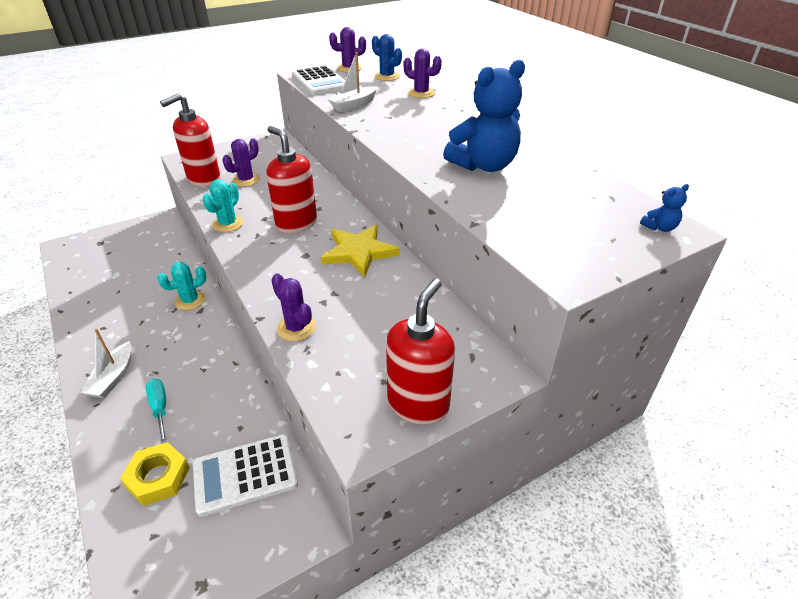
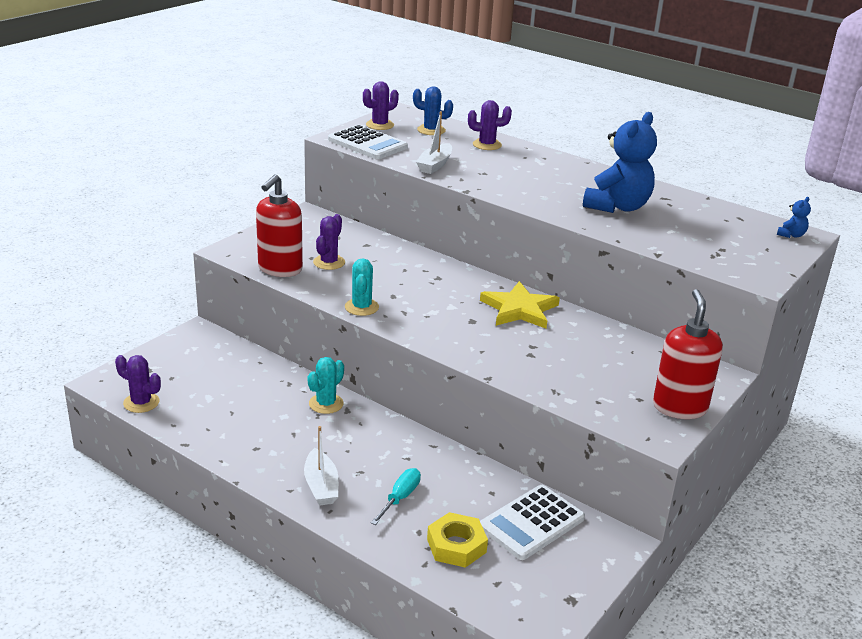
camera: 25 degrees left, 10 degrees down
turquoise screwdriver [146,379,167,444] -> turquoise screwdriver turned 75 degrees clockwise [371,468,421,525]
red soap dispenser [266,126,317,234] -> none
purple cactus [271,273,316,341] -> purple cactus moved to [115,355,161,413]

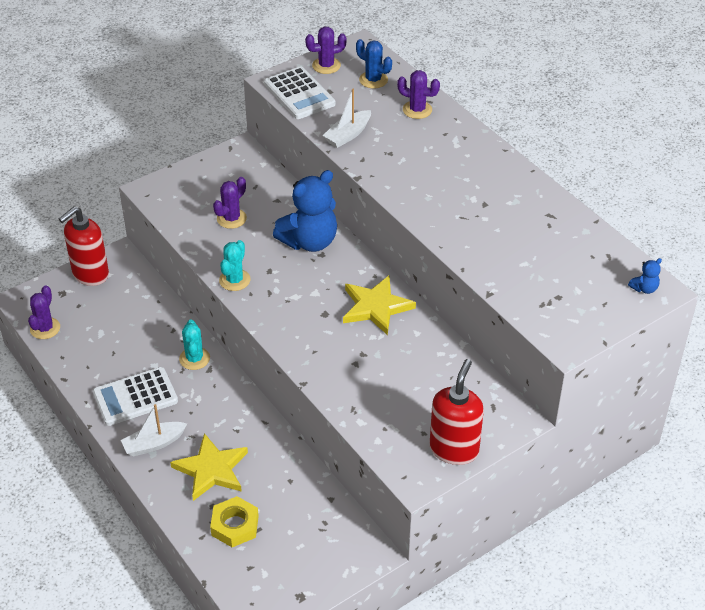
camera: 20 degrees right, 15 degrees up
purple cactus [115,355,161,413] -> purple cactus turned 60 degrees clockwise [28,285,60,339]
red soap dispenser [256,174,303,277] -> red soap dispenser moved to [59,207,109,286]
white boat [304,426,339,506] -> white boat turned 60 degrees clockwise [121,404,187,457]
turquoise cactus [307,357,344,414] -> turquoise cactus turned 60 degrees counterclockwise [179,320,210,370]
turquoise screwdriver [371,468,421,525] -> yellow star [170,433,248,501]
white calculator [480,485,585,560] -> white calculator moved to [93,367,178,426]
blue teddy bear [583,112,657,213] -> blue teddy bear moved to [273,170,337,252]

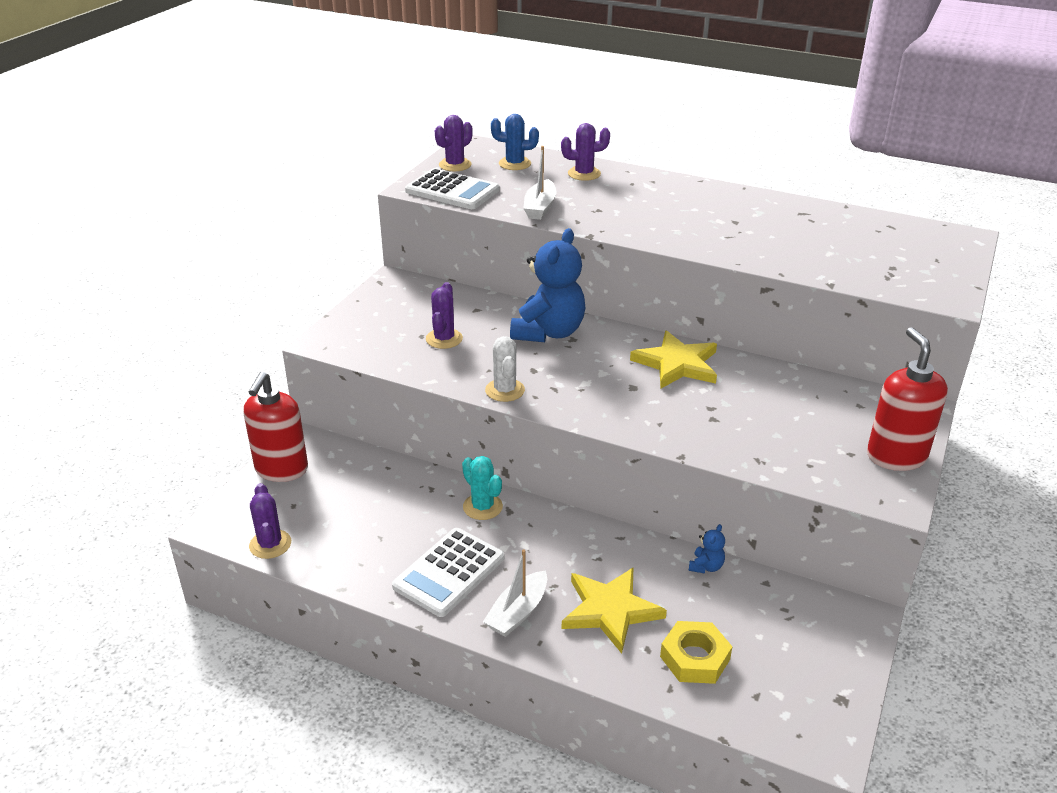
camera: 30 degrees left, 10 degrees down
turquoise cactus [219,240,250,291] -> white cactus [485,336,525,402]
blue teddy bear [628,258,662,294] -> blue teddy bear moved to [689,524,725,574]

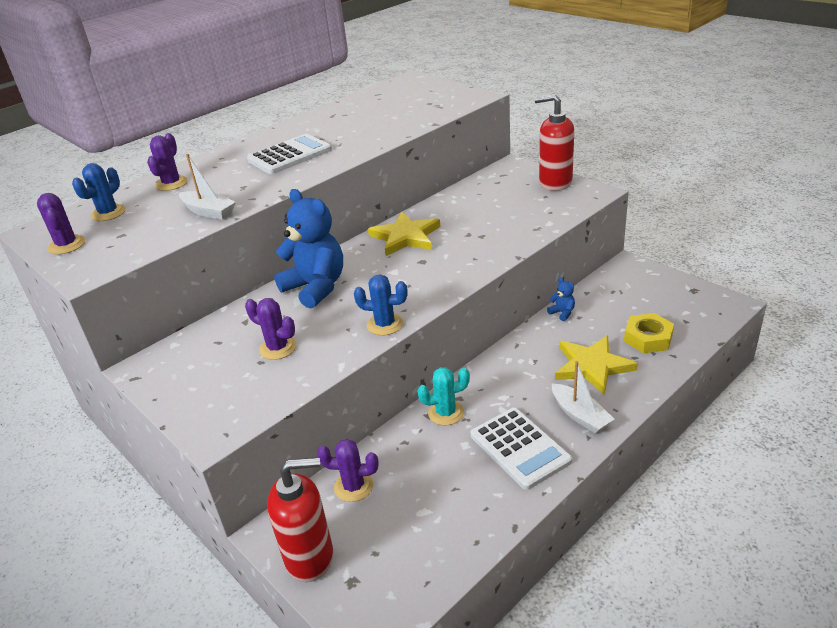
camera: 65 degrees left, 0 degrees up
red soap dispenser [244,372,308,482] -> red soap dispenser turned 45 degrees counterclockwise [267,457,333,582]
purple cactus [249,483,291,559] -> purple cactus moved to [317,439,379,502]
white calculator [405,168,500,209] -> white calculator moved to [247,134,332,174]
white cactus [485,336,525,402] -> blue cactus [354,274,408,336]

